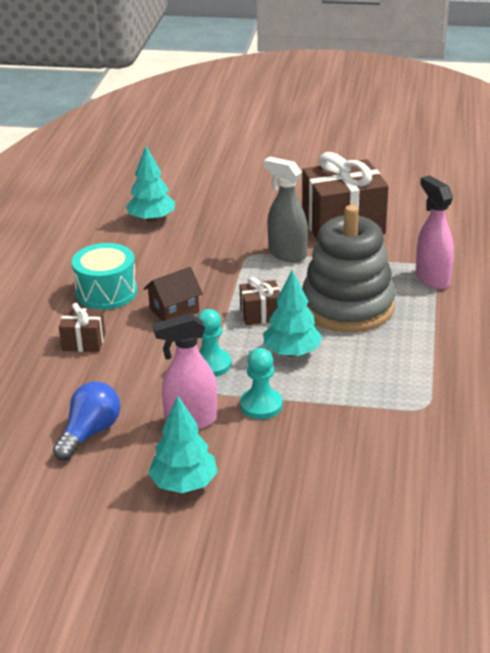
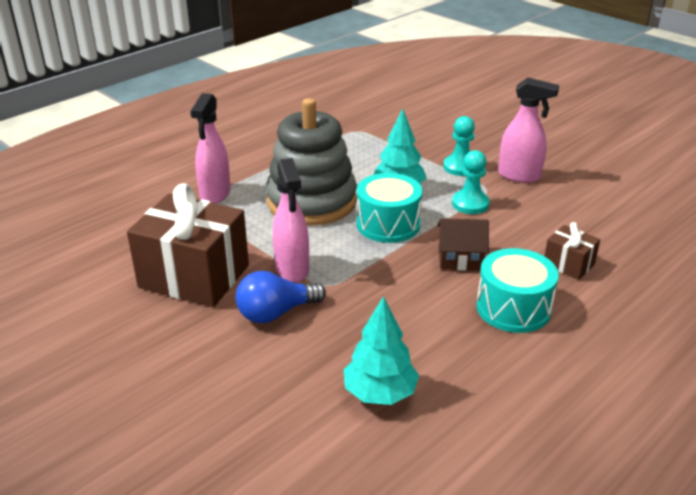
camera: 145 degrees left, 0 degrees up
blue light bulb [53,381,120,461] -> blue light bulb moved to [236,271,326,323]
turquoise tree [148,396,218,493] -> none
brown gift [240,277,280,325] -> turquoise drum [356,173,422,243]
grey spray bottle [264,157,308,262] -> pink spray bottle [273,158,309,283]

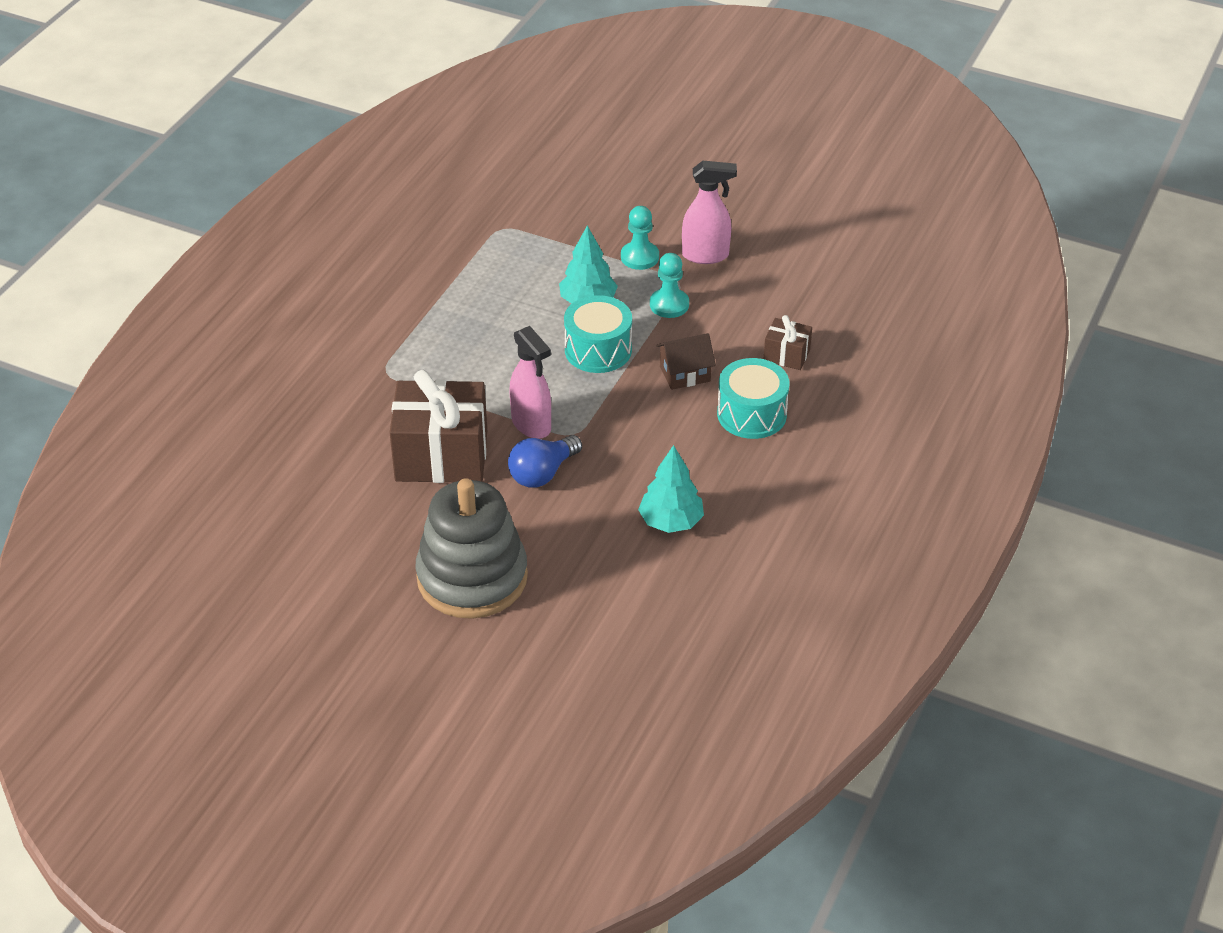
camera: 20 degrees left, 10 degrees up
pink spray bottle [190,93,231,204] -> none
grey stacking toy [266,98,357,226] -> grey stacking toy moved to [416,478,528,619]

